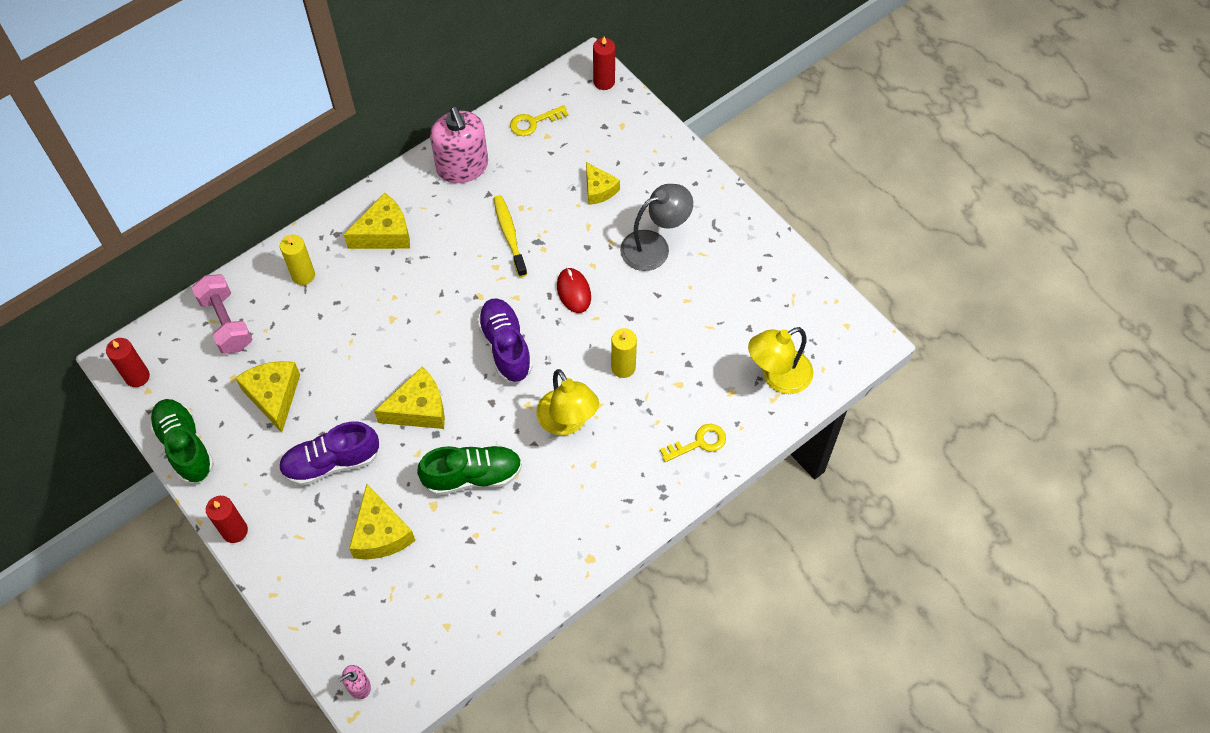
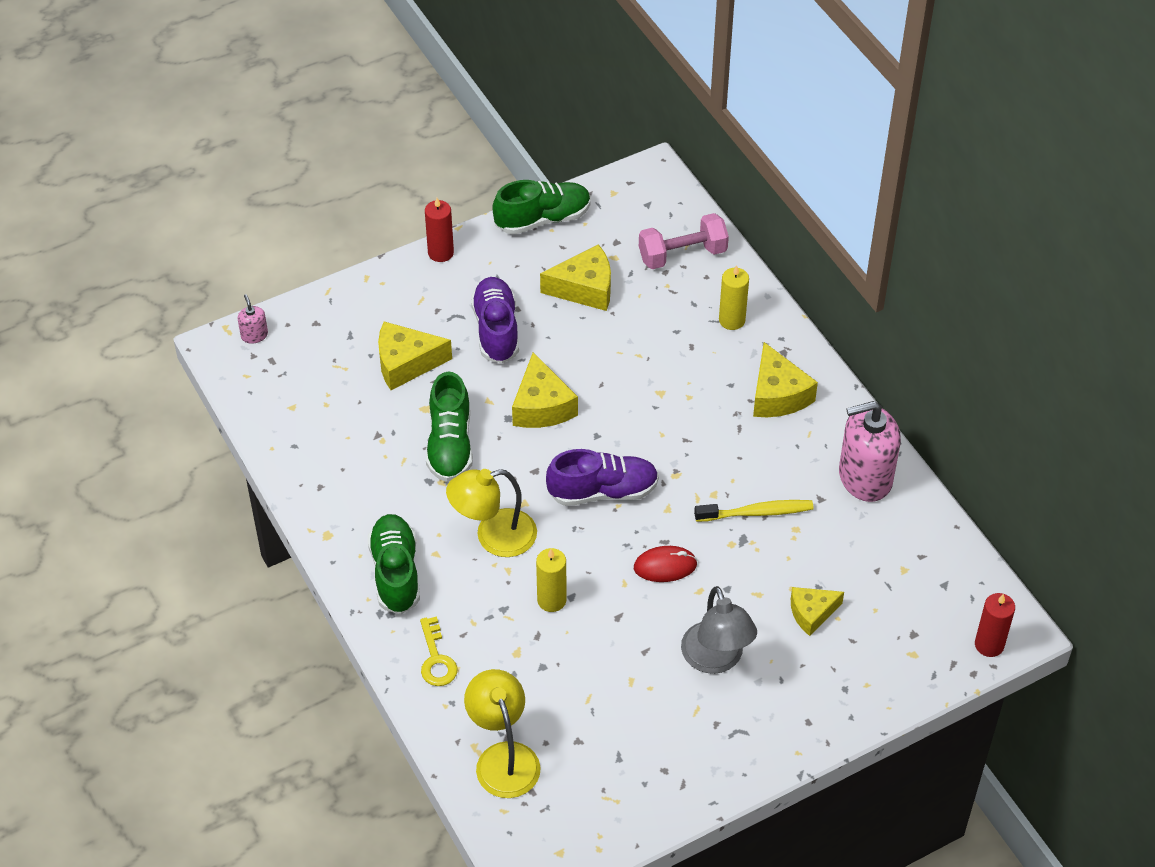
camera: 100 degrees right, 10 degrees down
red candle [106,338,150,387] -> none
yellow key [510,105,569,136] -> none
none -> green shoe [368,514,420,614]

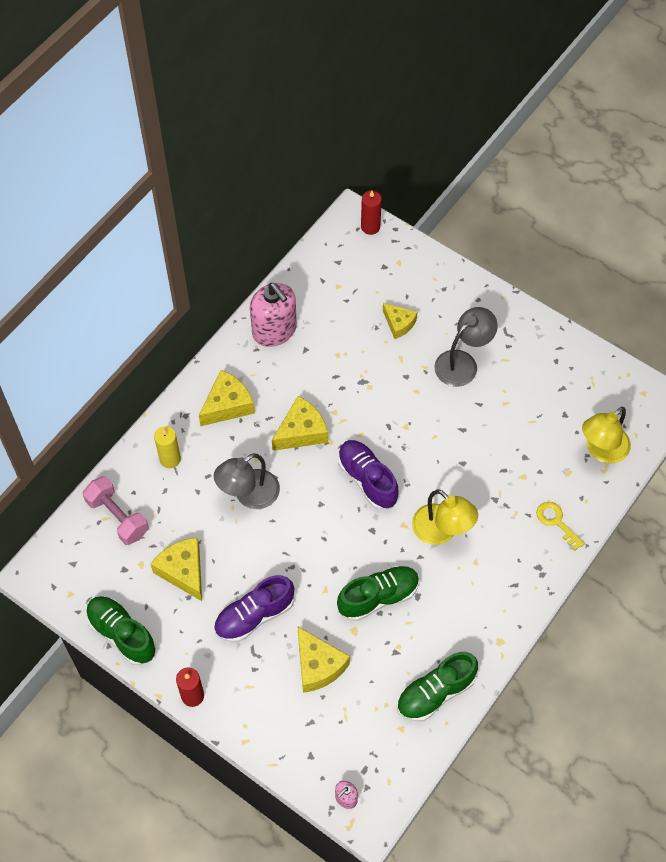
camera: 115 degrees left, 10 degrees up
green shoe [368,514,420,614] -> green shoe moved to [397,652,478,722]
yellow key [420,616,458,686] -> yellow key turned 90 degrees counterclockwise [536,502,585,550]
yellow cheese [512,352,578,428] -> yellow cheese moved to [272,396,328,451]
yellow candle [536,548,567,612] -> none
red mouse [634,546,697,582] -> none
yellow toothbrush [694,500,814,522] -> none
none -> grey lamp [214,453,280,509]

